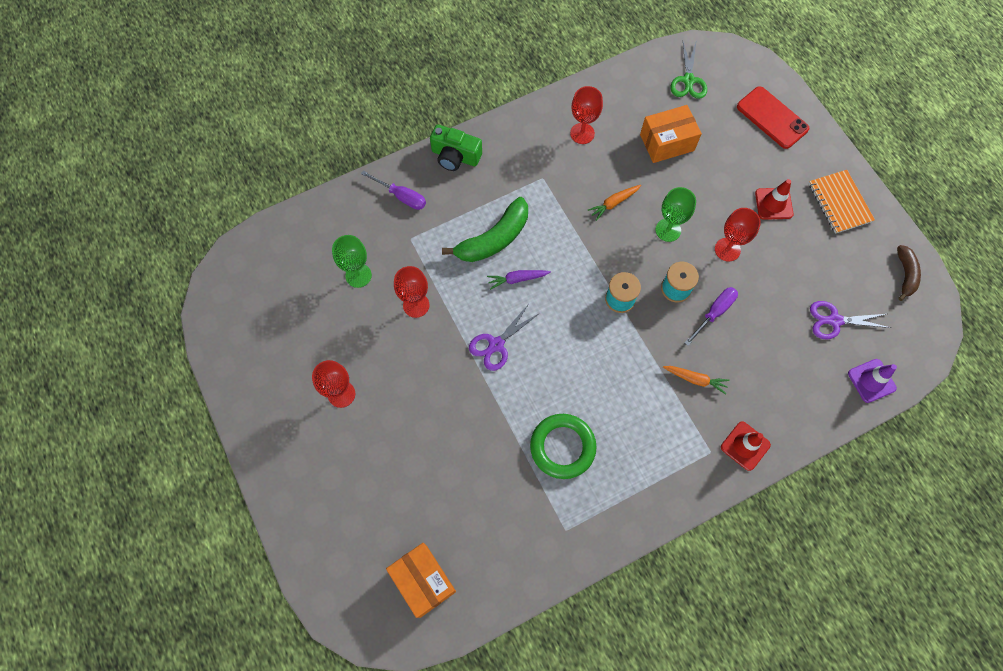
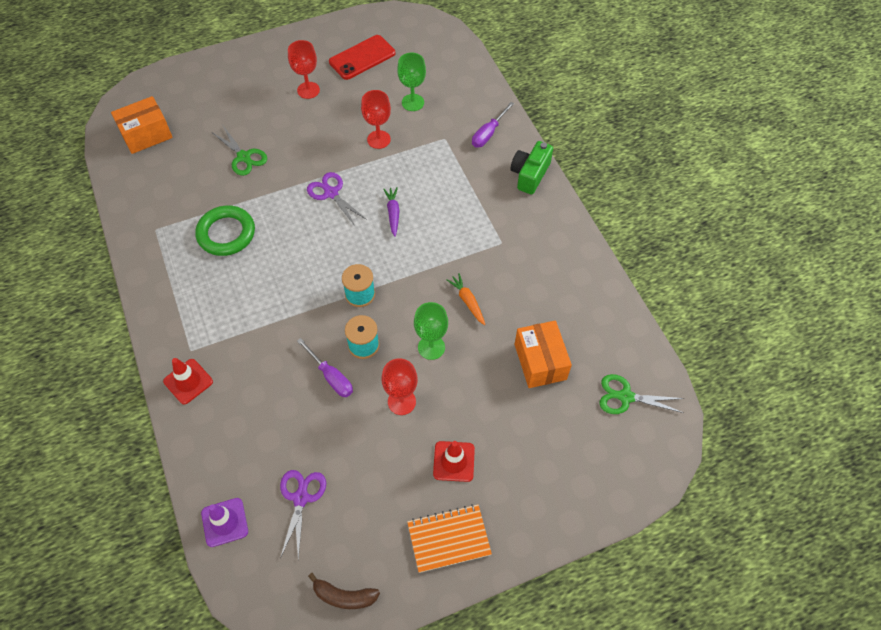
camera: 95 degrees right, 10 degrees down
green banana [442,197,528,262] -> none
red goblet [570,86,603,144] -> none
orange carrot [663,366,730,394] -> none
red phone [737,86,809,149] -> red phone moved to [329,35,395,80]
none -> green scissors [213,126,267,176]

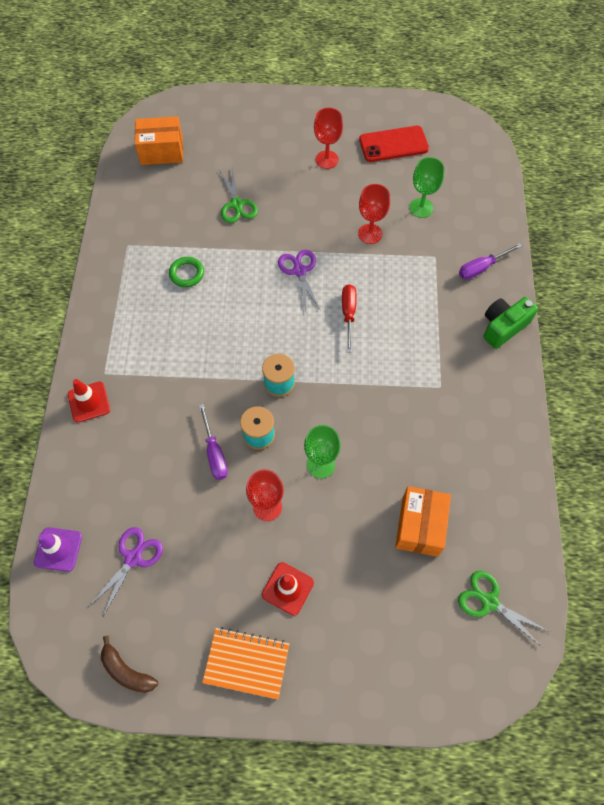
camera: 25 degrees right, 5 degrees up
green ring [195,205,255,256] -> green ring [169,257,204,287], size x0.60
purple carrot [383,187,400,237] -> red screwdriver [342,284,357,353]
orange carrot [446,273,485,325] -> none

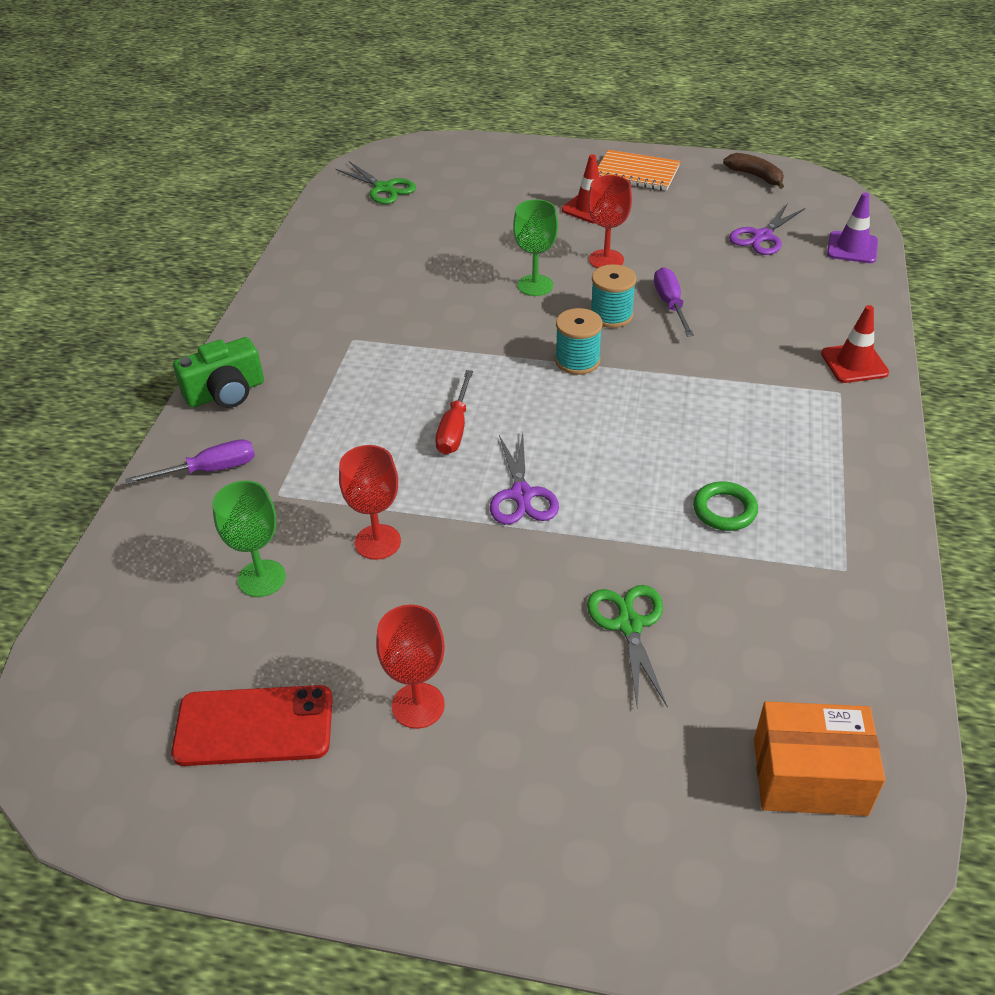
camera: 170 degrees left, 20 degrees down
orange box [395,486,451,557] -> none

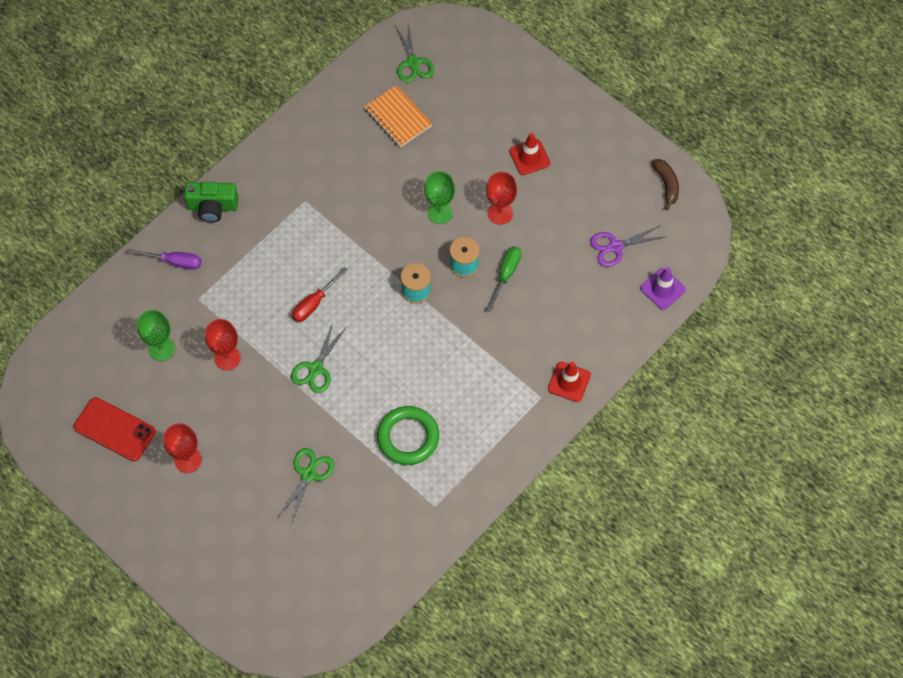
camera: 30 degrees right, 20 degrees up
purple scissors [490,433,559,525] -> green scissors [291,323,346,393]
orange notebook [598,150,680,191] -> orange notebook moved to [364,85,432,148]
purple screwdriver [654,267,694,337] -> green screwdriver [487,247,521,312]
green ring [693,482,758,531] -> green ring [377,406,439,465], size x1.66
orange box [754,701,885,816] -> none

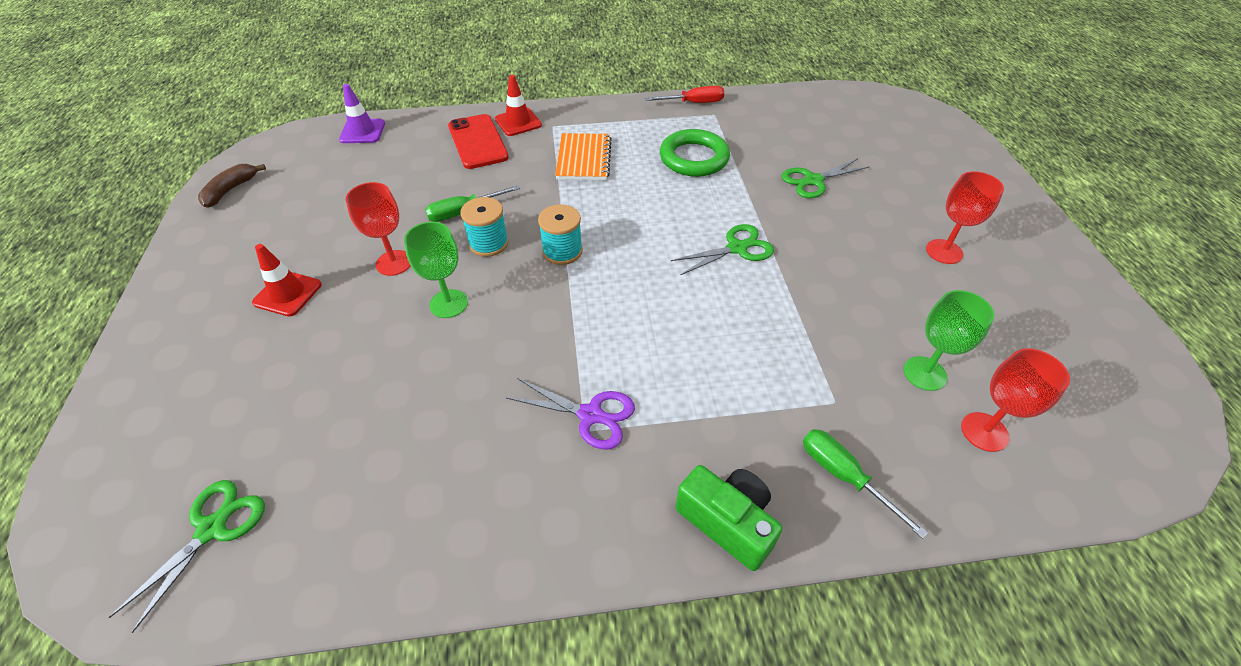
camera: 140 degrees left, 15 degrees down
red phone [74,397,156,461] -> red phone moved to [448,114,509,169]
purple screwdriver [127,249,201,270] -> green screwdriver [803,429,928,539]
red goblet [205,319,241,370] -> red goblet moved to [961,349,1070,452]
red screwdriver [292,267,348,322] -> red screwdriver moved to [645,86,724,103]
orange notebook [364,85,432,148] -> orange notebook moved to [555,133,612,180]
purple scissors [590,225,664,267] -> purple scissors moved to [506,378,635,449]

